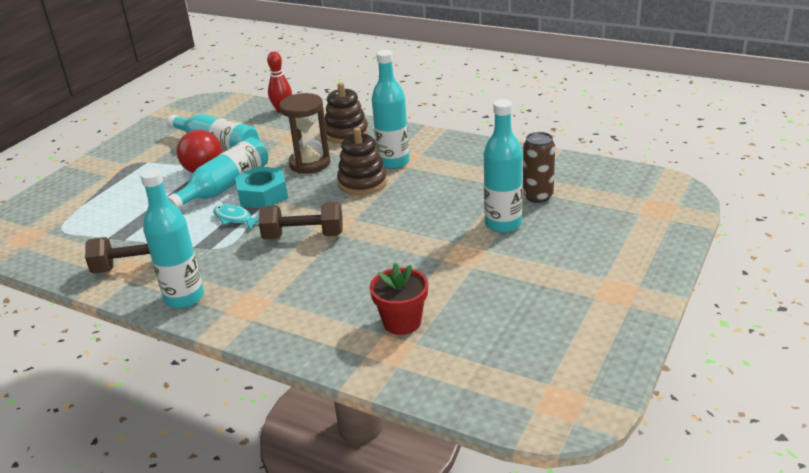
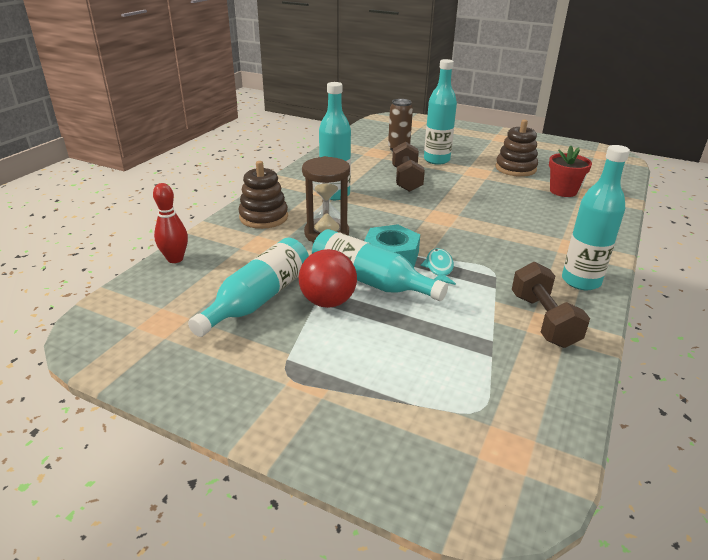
camera: 95 degrees left, 0 degrees up
turquoise fish [213,205,259,229] -> turquoise fish turned 150 degrees clockwise [421,248,456,285]
brown dumbbell [259,202,343,240] -> brown dumbbell moved to [392,142,425,192]
brown stacking toy [337,127,387,195] -> brown stacking toy moved to [496,120,538,177]

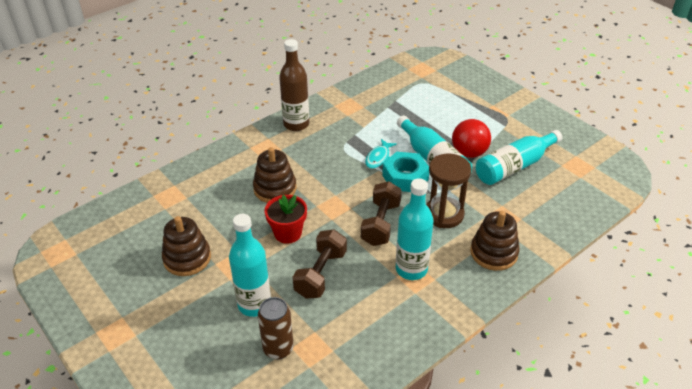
camera: 155 degrees left, 10 degrees up
red bowling pin [153,183,188,263] -> none
brown dumbbell [512,262,590,348] -> brown dumbbell moved to [361,181,402,246]
red flower pot [549,146,592,197] -> red flower pot moved to [264,195,307,244]
turquoise bottle [562,145,630,290] -> brown bottle [279,39,309,131]
none -> brown stacking toy [253,147,297,203]

